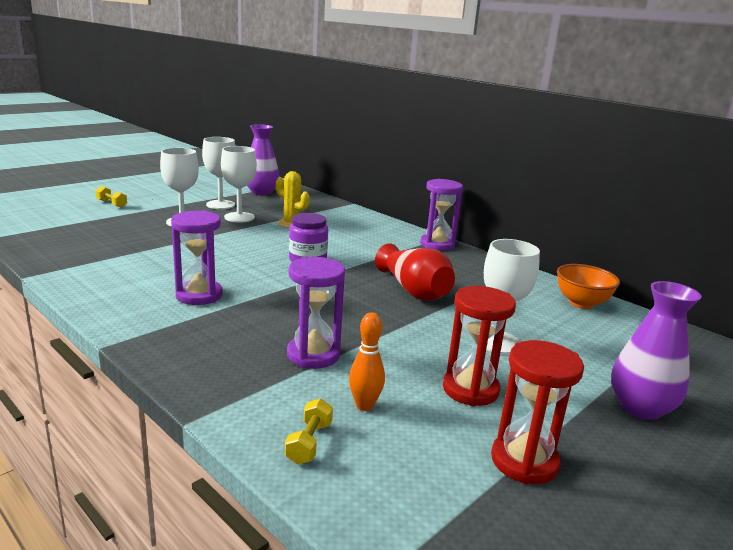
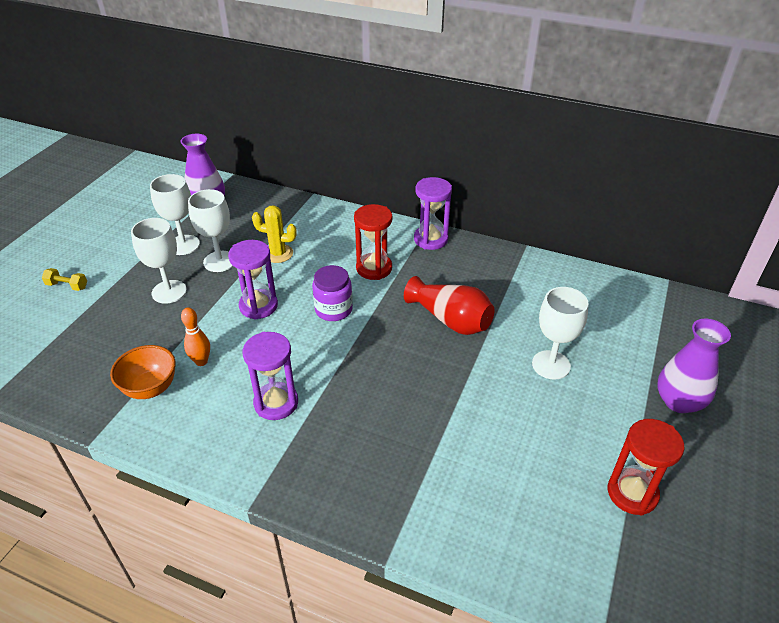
camera: 20 degrees left, 20 degrees up
yellow dumbbell [285,398,333,465] -> none
purple hourglass [287,257,345,369] -> purple hourglass moved to [228,240,278,320]
orange bowling pin [349,312,385,411] -> orange bowling pin moved to [181,308,210,366]
red hourglass [443,286,516,406] -> red hourglass moved to [354,204,392,280]
orange bowl [557,264,620,309] -> orange bowl moved to [110,345,176,399]

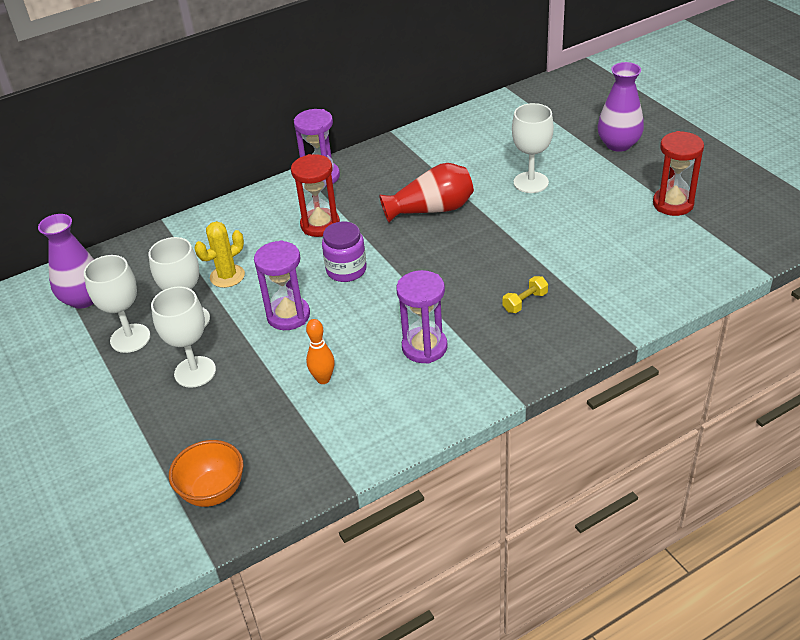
camera: 50 degrees left, 0 degrees up
yellow dumbbell [42,268,87,291] -> yellow dumbbell moved to [503,276,548,313]
orange bowl [110,345,176,399] -> orange bowl moved to [169,440,243,507]

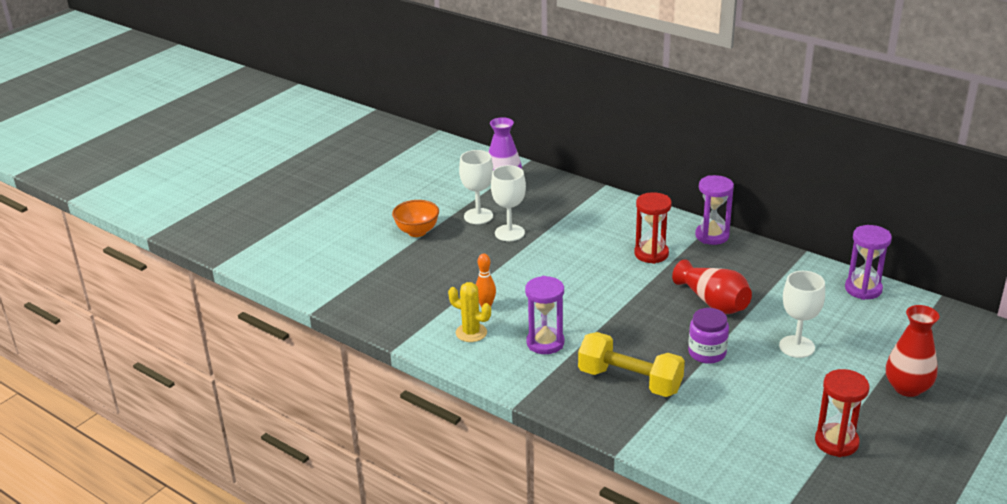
camera: 65 degrees right, 10 degrees down
white goblet [151,286,216,388] -> none
orange bowl [169,440,243,507] -> orange bowl moved to [392,200,439,237]
yellow cactus [195,221,245,288] -> yellow cactus moved to [448,282,491,342]
purple hourglass [254,240,310,330] -> purple hourglass moved to [845,225,892,300]
purple jar [322,222,367,282] -> purple jar moved to [688,308,729,364]
yellow dumbbell [503,276,548,313] -> yellow dumbbell [578,332,685,397], size x2.32
purple vase [597,62,644,152] -> red vase [886,305,939,397]

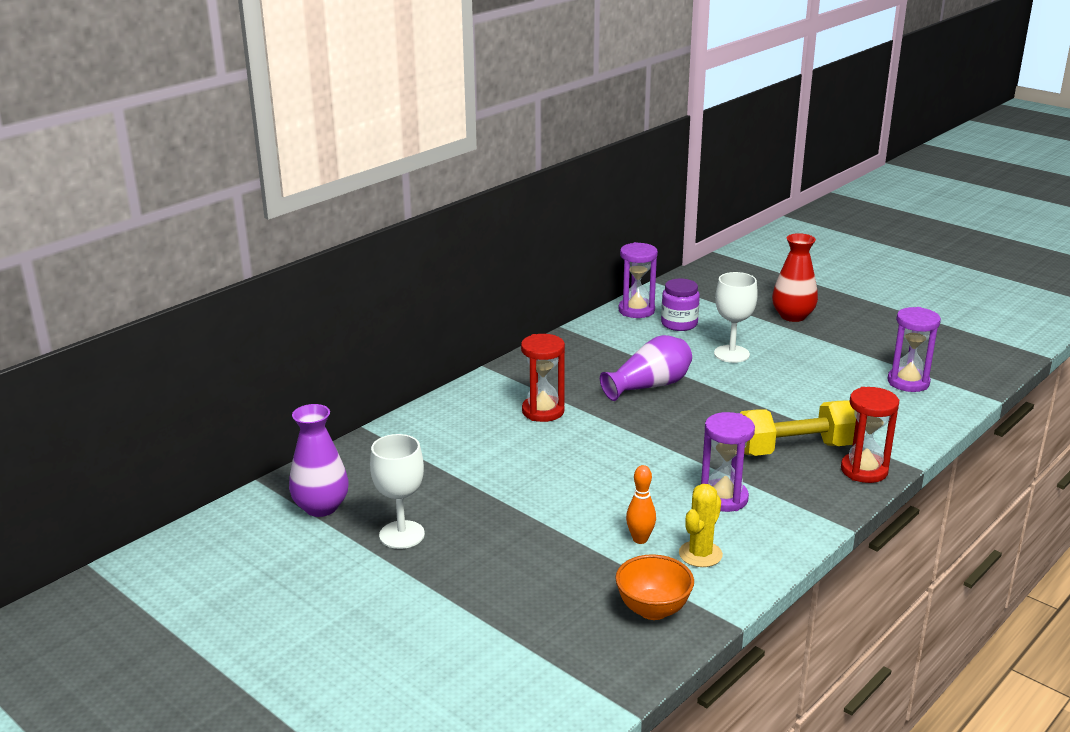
camera: 85 degrees left, 5 degrees down
orange bowl [392,200,439,237] -> orange bowl moved to [615,554,694,620]
white goblet [491,165,526,241] -> none
yellow dumbbell [578,332,685,397] -> yellow dumbbell turned 45 degrees clockwise [740,401,856,456]
red vase [672,259,752,314] -> purple vase [600,335,692,401]
purple jar [688,308,729,364] -> purple jar moved to [661,279,700,331]
purple hourglass [695,175,734,245] -> purple hourglass moved to [887,307,941,392]
red hourglass [815,369,869,457] -> red hourglass moved to [841,387,899,483]

